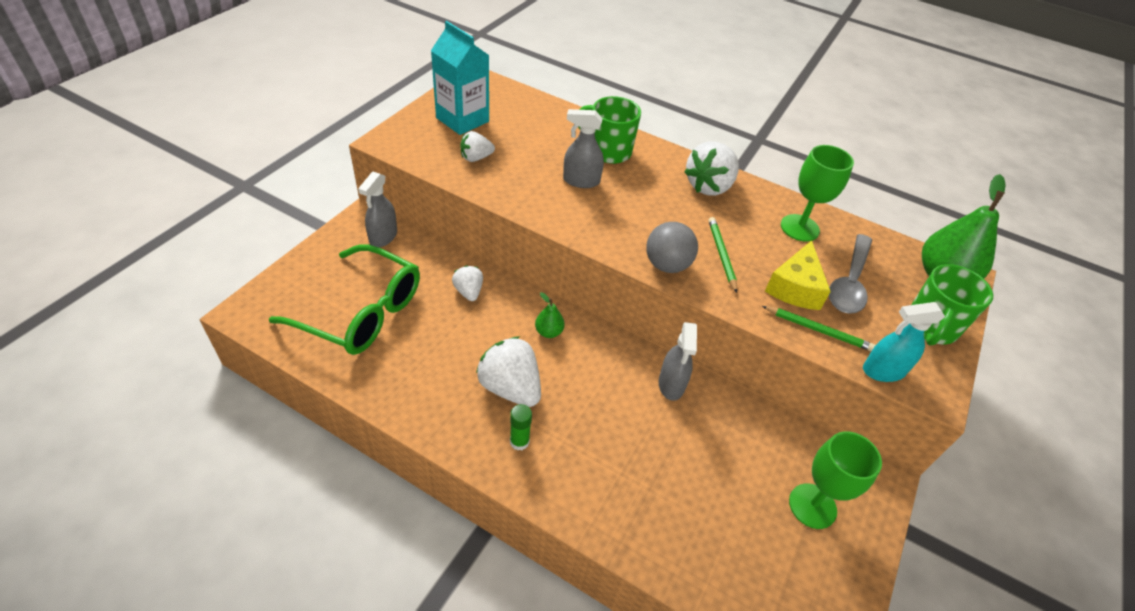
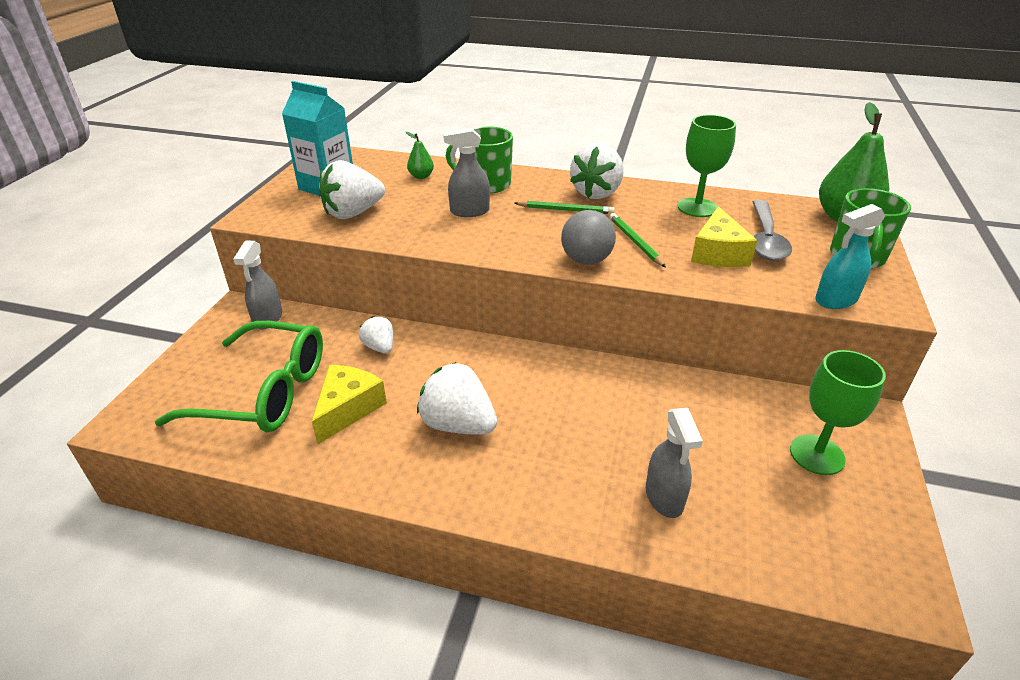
camera: 10 degrees left, 10 degrees down
white strawberry [460,131,495,162] -> white strawberry [319,160,385,219], size x1.76
green glue stick [510,404,532,450] -> none
green pear [535,292,565,338] -> green pear moved to [406,132,434,179]
grey spray bottle [659,322,697,401] -> grey spray bottle moved to [646,408,703,518]
green pencil [762,306,876,351] -> green pencil moved to [514,201,615,214]
none -> yellow cheese [312,365,387,444]

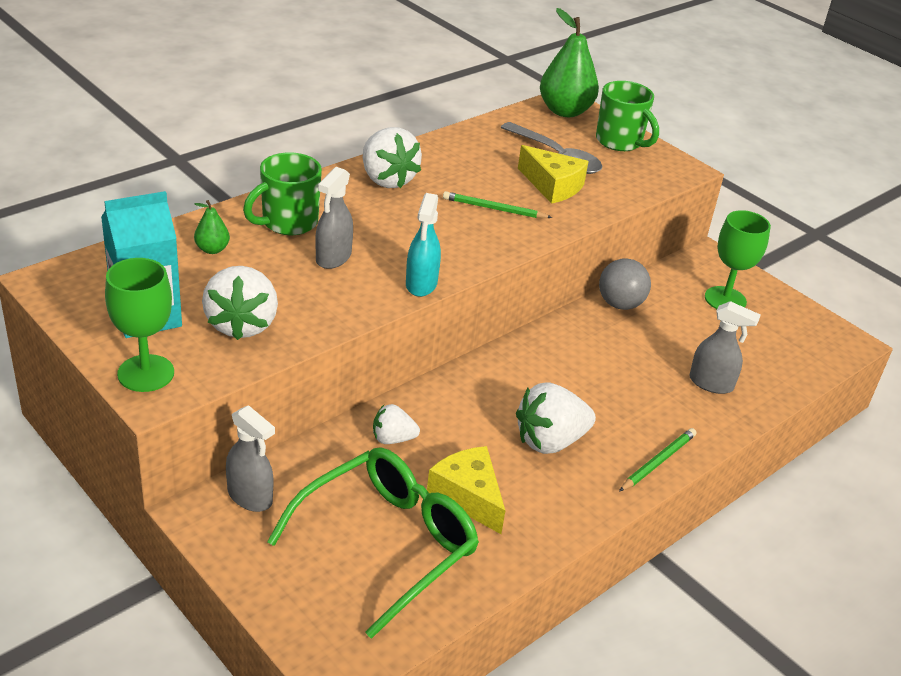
camera: 60 degrees left, 0 degrees up
green pencil [514,201,615,214] -> green pencil moved to [619,428,696,492]
grey ball [561,210,616,265] -> grey ball moved to [599,258,651,310]
green goblet [678,115,736,217] -> green goblet moved to [105,258,174,392]
turquoise spray bottle [815,204,885,309] -> turquoise spray bottle moved to [406,193,441,297]

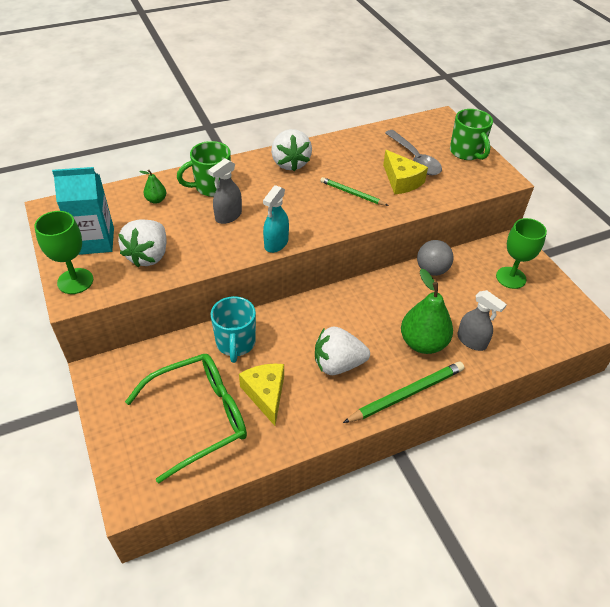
camera: 20 degrees right, 10 degrees up
grey spray bottle [226,405,275,512] -> none
white strawberry [373,404,420,444] -> turquoise mug [211,296,256,363]
green pear [540,8,599,117] -> green pear moved to [401,269,453,354]
green pencil [619,428,696,492] -> green pencil [343,362,464,423], size x1.61

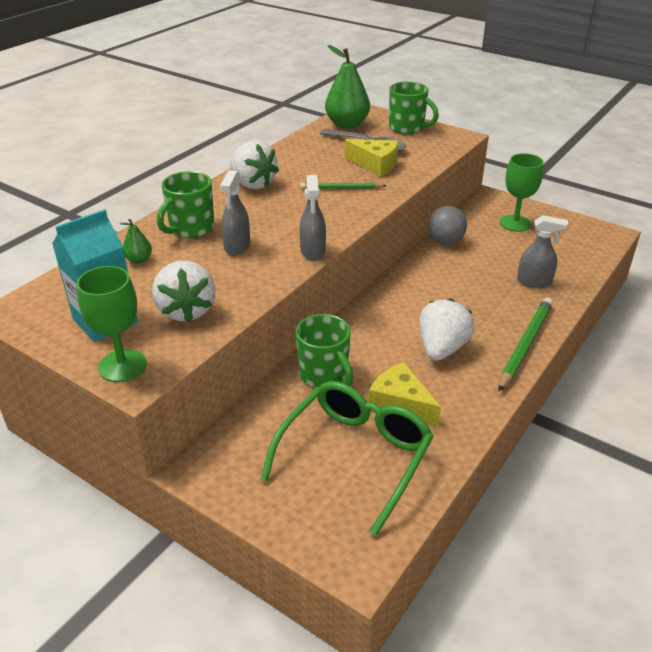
camera: 30 degrees left, 10 degrees down
turquoise mug [211,296,256,363] -> green mug [296,314,354,388]
turquoise spray bottle [263,185,289,253] -> grey spray bottle [300,175,326,261]
white strawberry [315,326,370,375] -> white strawberry turned 150 degrees clockwise [419,298,475,361]
green pear [401,269,453,354] -> green pear moved to [325,45,370,129]

